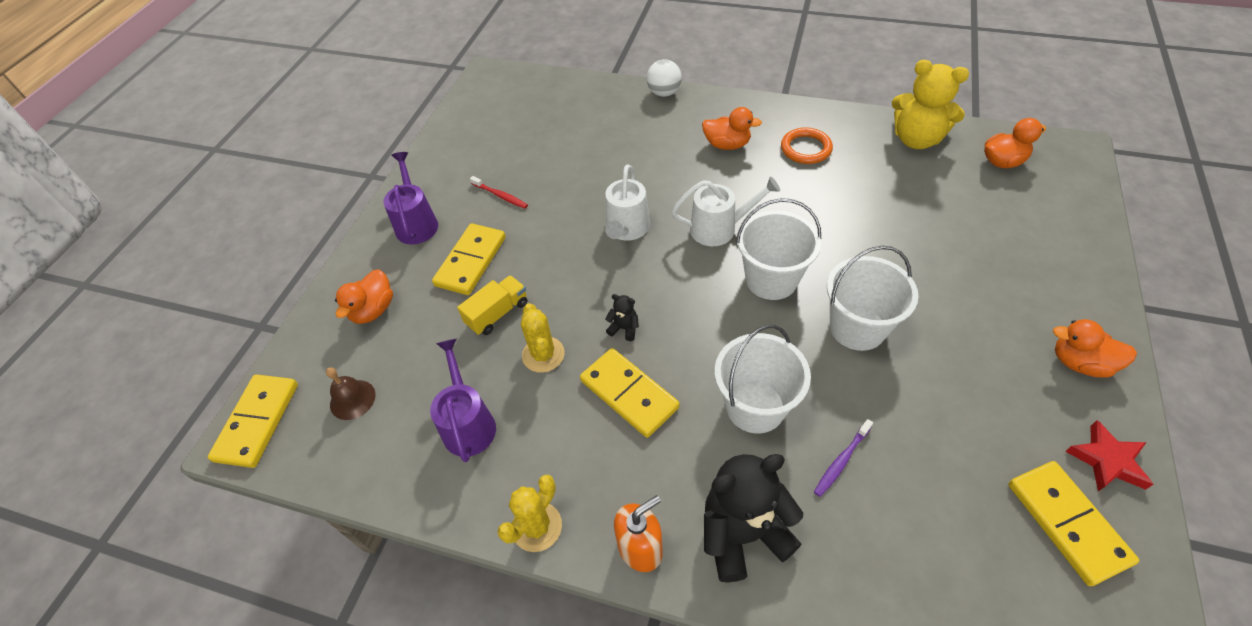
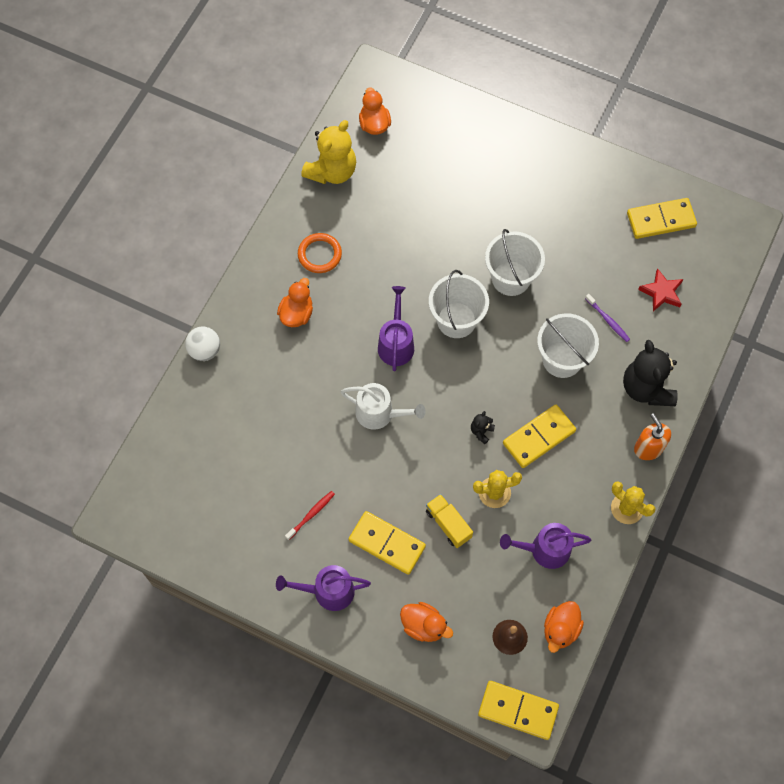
camera: 85 degrees left, 15 degrees up
white watering can [672,176,780,246] -> purple watering can [378,286,414,371]
orange duck [1053,319,1137,377] -> orange duck moved to [544,601,584,653]
red star [1065,420,1154,492] -> red star moved to [638,268,683,312]

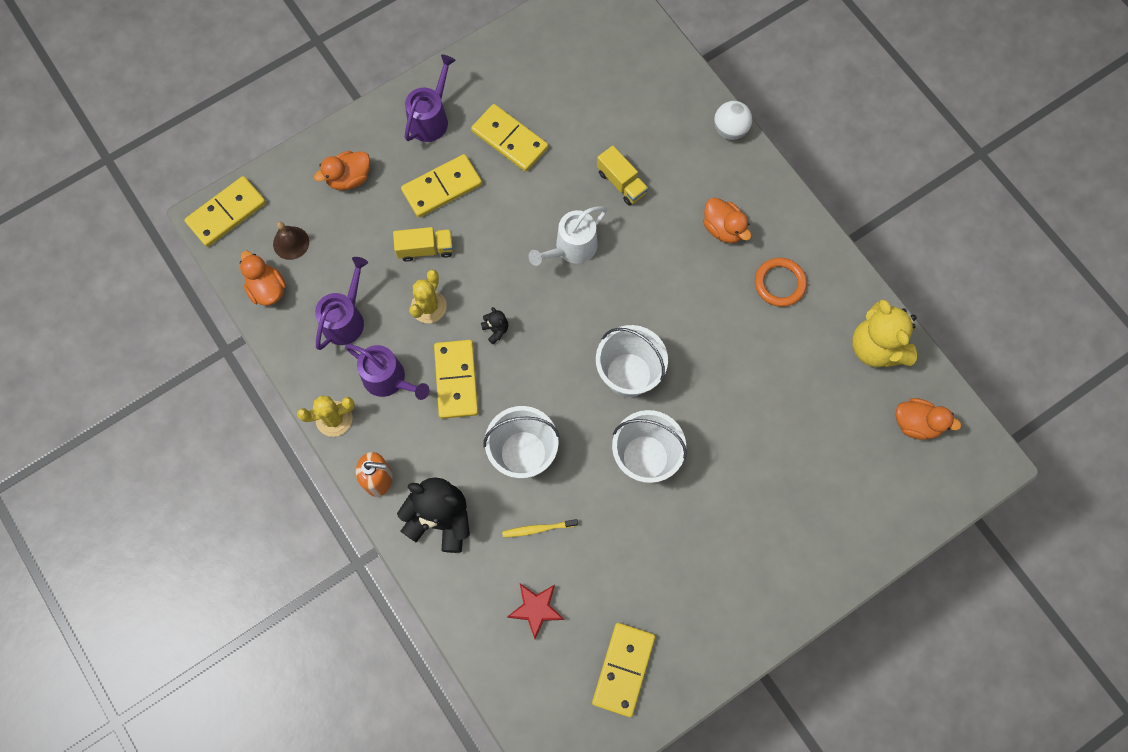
camera: 120 degrees right, 5 degrees up
red toothbrush [285,491,335,540] -> yellow domino [471,104,548,172]
purple watering can [378,286,414,371] -> purple watering can moved to [345,344,429,400]
purple toothbrush [585,294,630,342] -> yellow toothbrush [502,519,578,537]
none -> yellow truck [597,145,648,205]

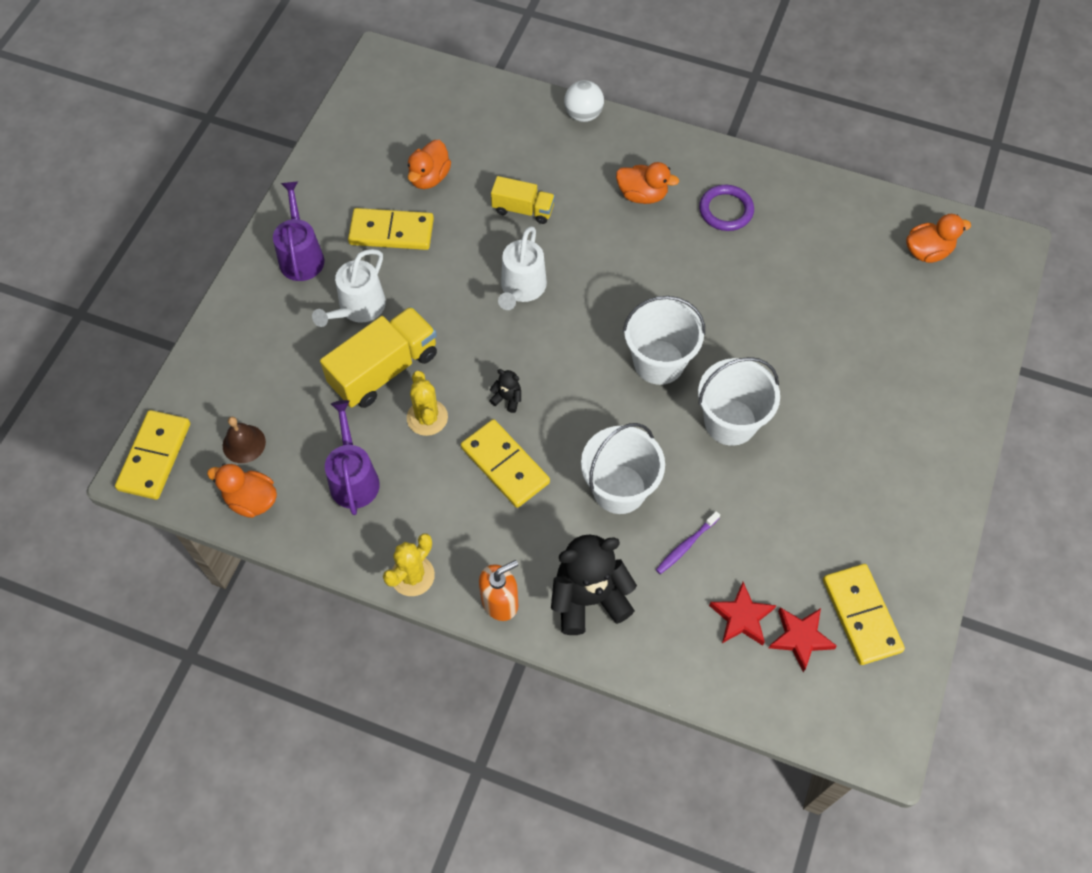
camera: 35 degrees left, 10 degrees down
orange duck [314,151,370,190] -> orange duck moved to [408,140,451,189]
purple watering can [345,344,429,400] -> none
yellow truck [393,227,453,262] -> yellow truck [320,306,437,408], size x1.72
yellow domino [401,154,482,218] -> white watering can [312,249,386,327]
yellow toothbrush [502,519,578,537] -> purple toothbrush [656,511,720,574]
orange ring [755,258,807,307] -> purple ring [699,185,754,231]
yellow teddy bear [852,299,917,367] -> none
none -> red star [769,607,837,672]

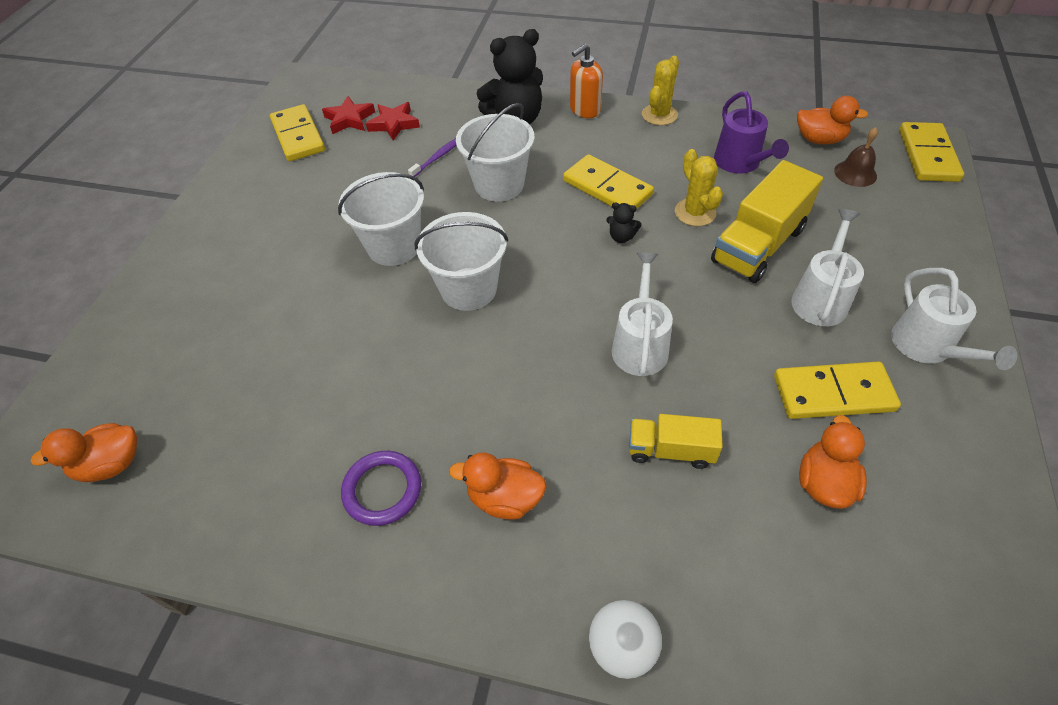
camera: 175 degrees right, 10 degrees down
purple watering can [273,181,324,281] -> white watering can [891,268,1017,370]

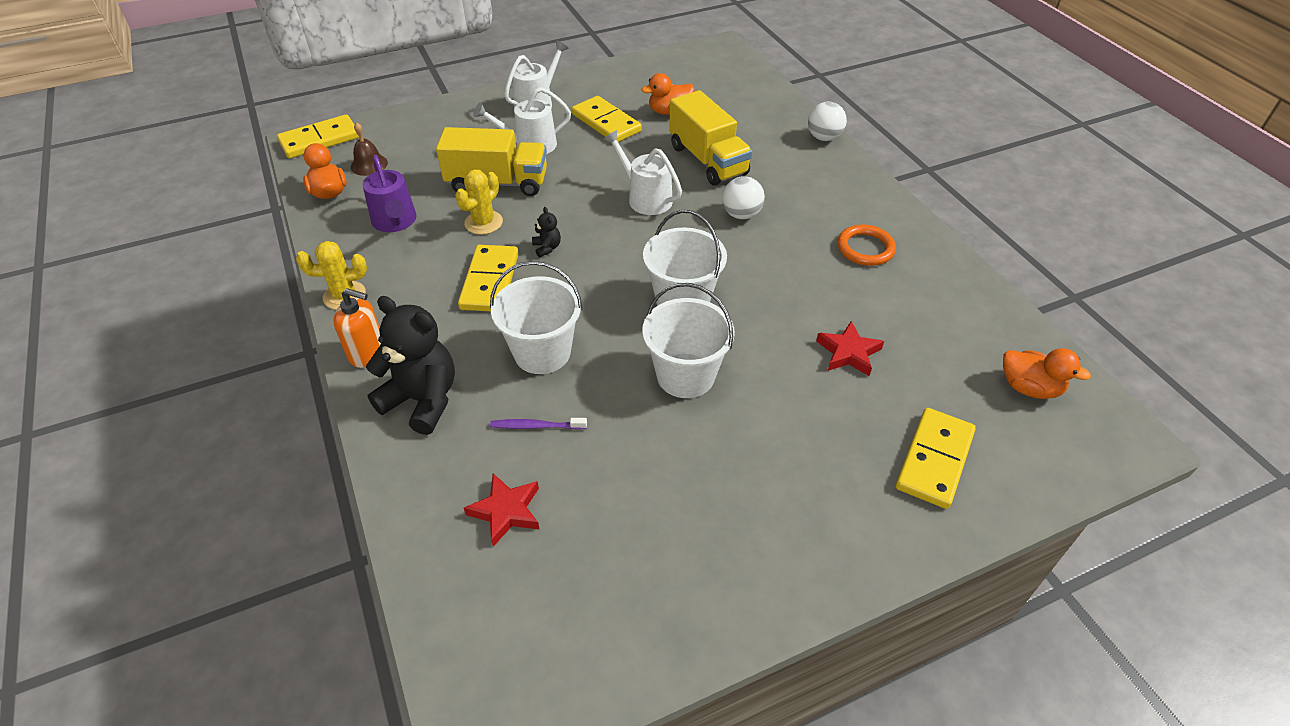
camera: 130 degrees left, 5 degrees down
yellow domino [270,104,325,161] -> yellow domino moved to [896,408,976,509]
red star [322,96,375,134] -> red star moved to [816,321,884,376]
purple ring [341,451,421,526] -> orange ring [837,225,896,266]
orange duck [449,453,546,520] -> none
white watering can [612,253,673,376] -> white watering can turned 75 degrees clockwise [603,130,682,215]
yellow truck [629,414,723,469] -> yellow truck [669,90,752,186], size x1.72
purple watering can [714,91,789,174] -> purple watering can turned 120 degrees clockwise [362,154,417,232]
none -> white ball [722,176,765,219]

